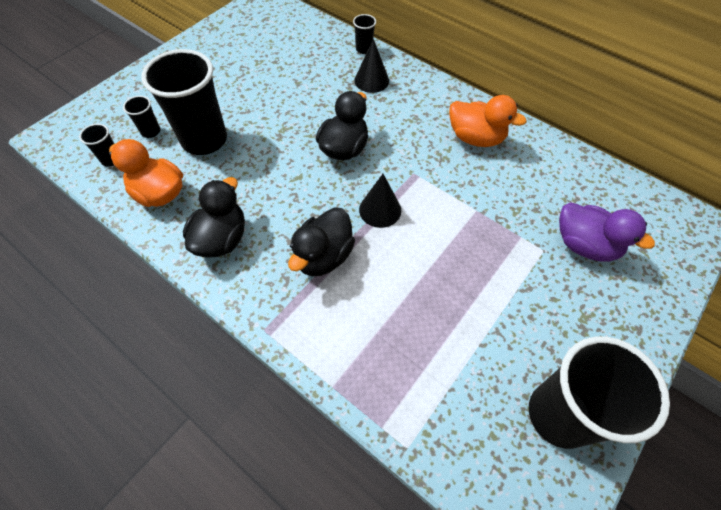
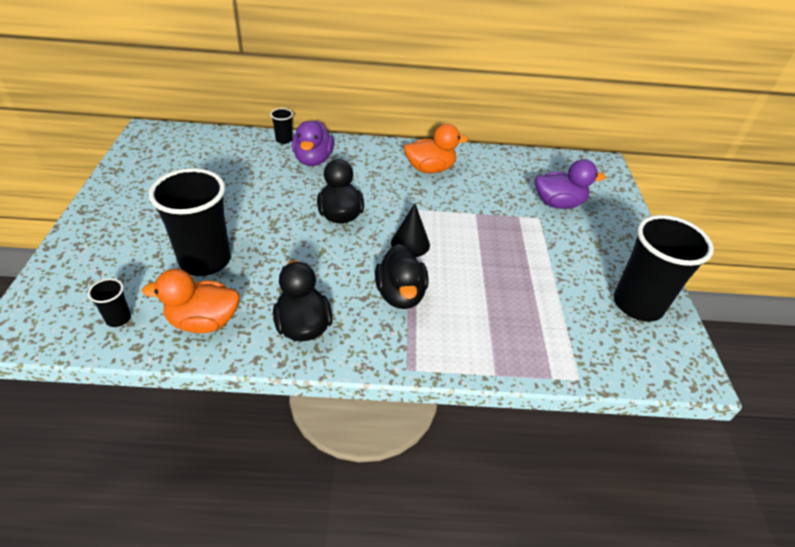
camera: 40 degrees left, 15 degrees down
black cup [123,96,161,138] -> none
black cone [354,39,389,93] -> purple duck [292,120,334,166]

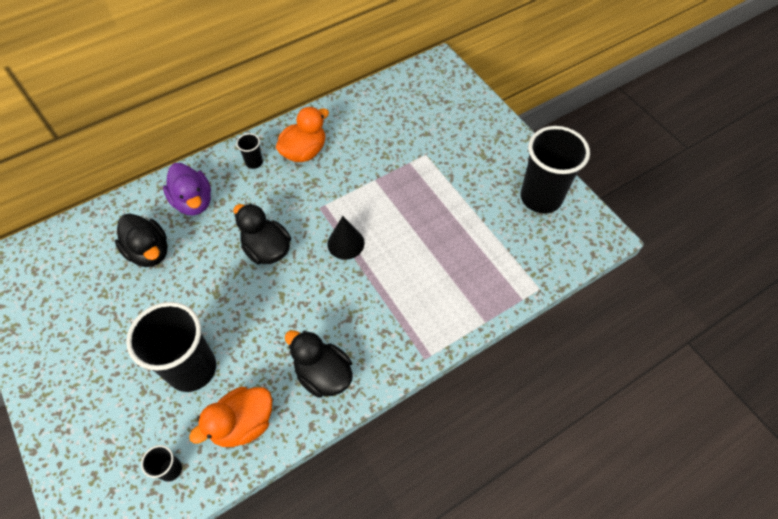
camera: 30 degrees left, 15 degrees up
black cup [270,108,293,144] -> black cup moved to [236,133,263,169]
black duck [375,244,429,309] -> black duck moved to [115,214,168,267]
purple duck [535,159,606,209] -> none

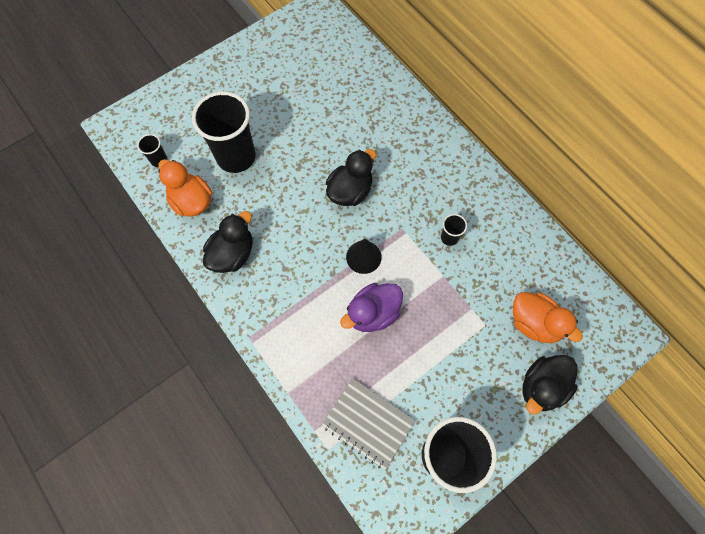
camera: 85 degrees right, 10 degrees up
black duck [115,214,168,267] -> black duck moved to [522,355,578,415]
purple duck [163,163,211,216] -> purple duck moved to [340,283,403,332]
black cup [236,133,263,169] -> black cup moved to [441,214,467,246]
orange duck [276,106,329,162] -> orange duck moved to [513,292,583,343]
none -> grey notebook [322,378,415,470]

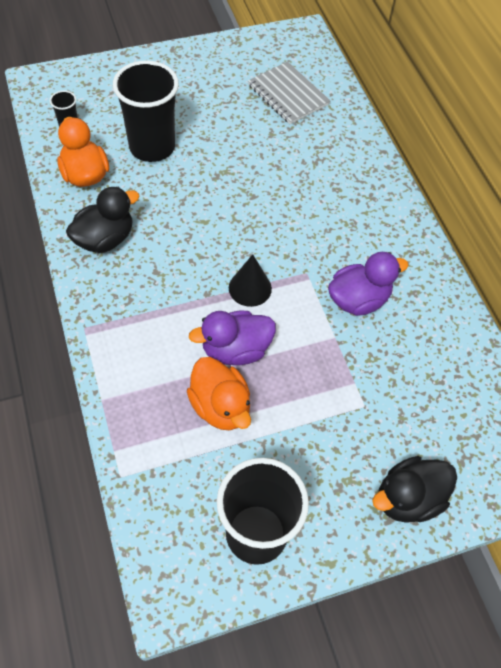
camera: 15 degrees right, 10 degrees down
grey notebook [322,378,415,470] -> grey notebook moved to [248,61,331,124]
black duck [326,149,376,206] -> none
black cup [441,214,467,246] -> purple duck [328,252,409,316]
orange duck [513,292,583,343] -> orange duck moved to [187,357,251,430]

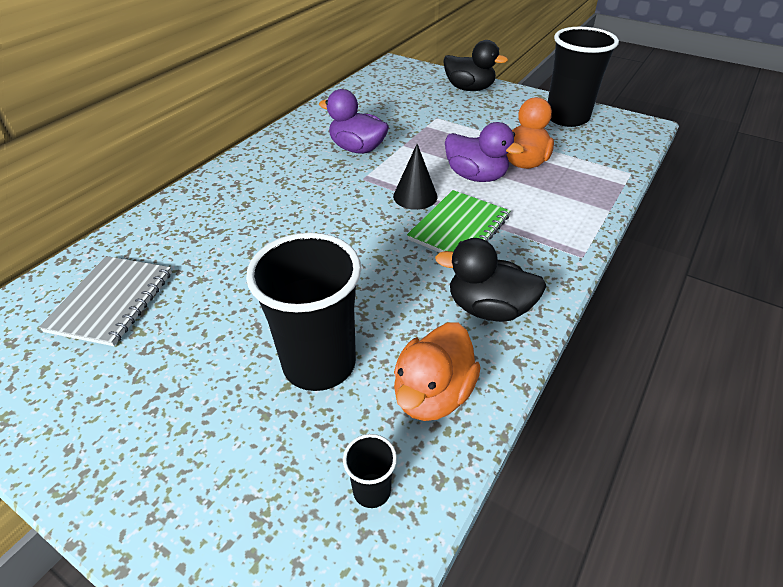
camera: 125 degrees left, 15 degrees down
none -> green notebook [407,190,510,253]

